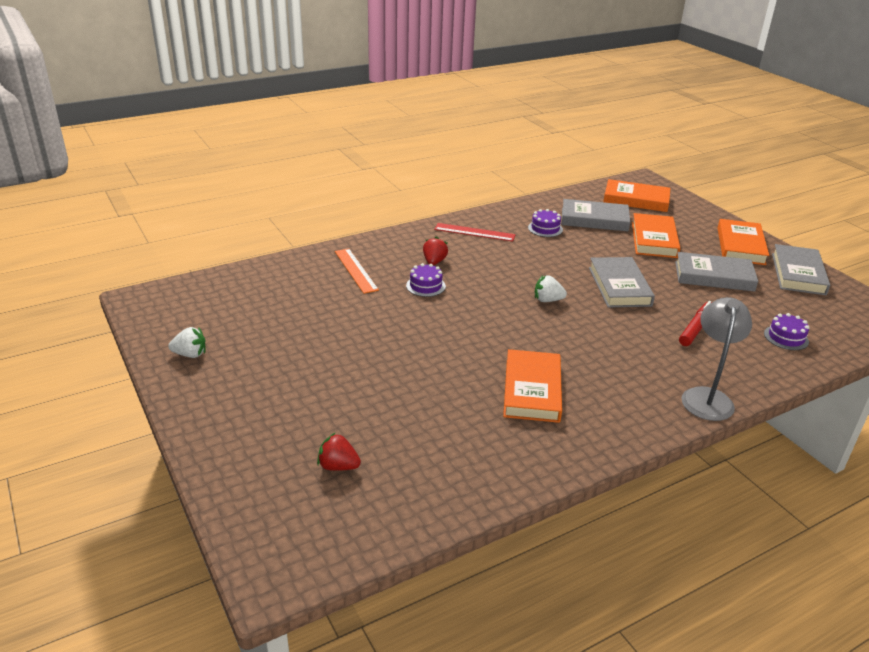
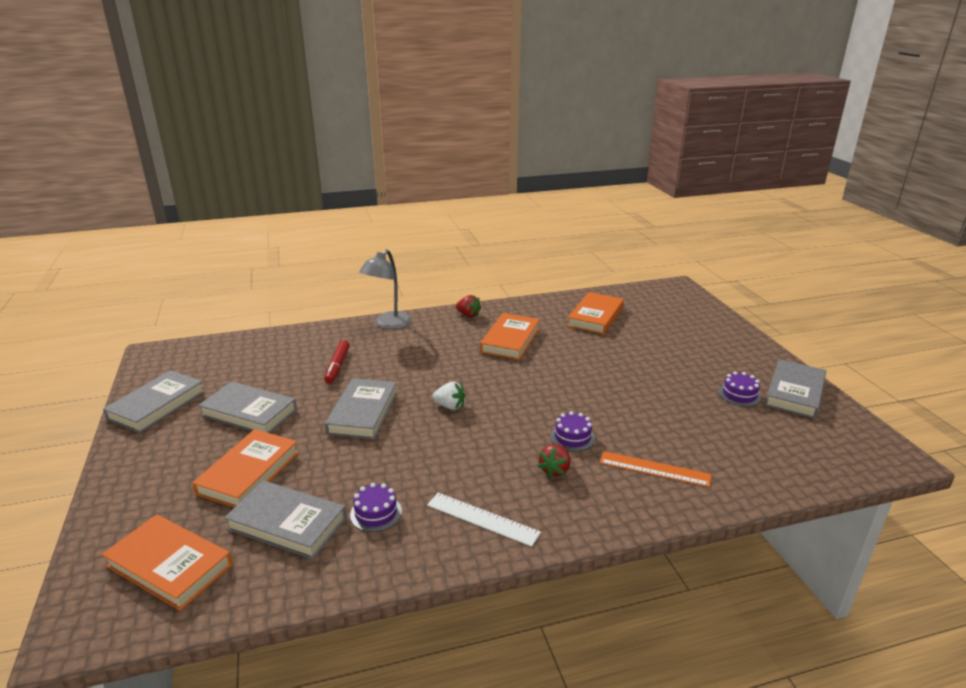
camera: 165 degrees left, 5 degrees down
white strawberry [168,327,206,358] -> grey book [765,359,826,419]
red strawberry [317,432,361,471] -> red strawberry moved to [456,295,481,317]
orange ruler [335,249,379,294] -> orange ruler turned 60 degrees counterclockwise [600,451,711,487]
red ruler [434,223,516,242] -> white ruler [427,493,541,547]
red marker [679,301,712,346] -> red marker turned 45 degrees counterclockwise [324,340,350,384]
orange book [717,219,769,265] -> orange book moved to [567,292,624,334]
purple cake [764,313,809,350] -> purple cake moved to [719,372,761,407]

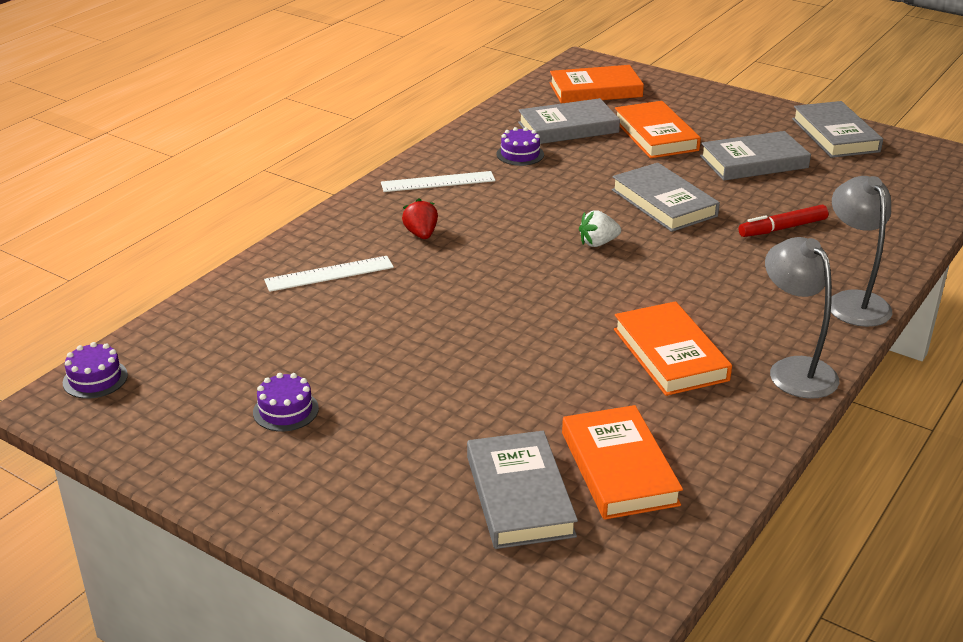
camera: 140 degrees right, 5 degrees up
red marker [324,340,350,384] -> red marker turned 75 degrees counterclockwise [739,205,828,237]
red strawberry [456,295,481,317] -> grey lamp [765,237,839,399]
purple cake [551,411,595,451] -> purple cake moved to [63,342,128,399]
orange ruler [600,451,711,487] -> white ruler [264,256,394,292]
grey book [765,359,826,419] -> grey book moved to [467,431,578,549]

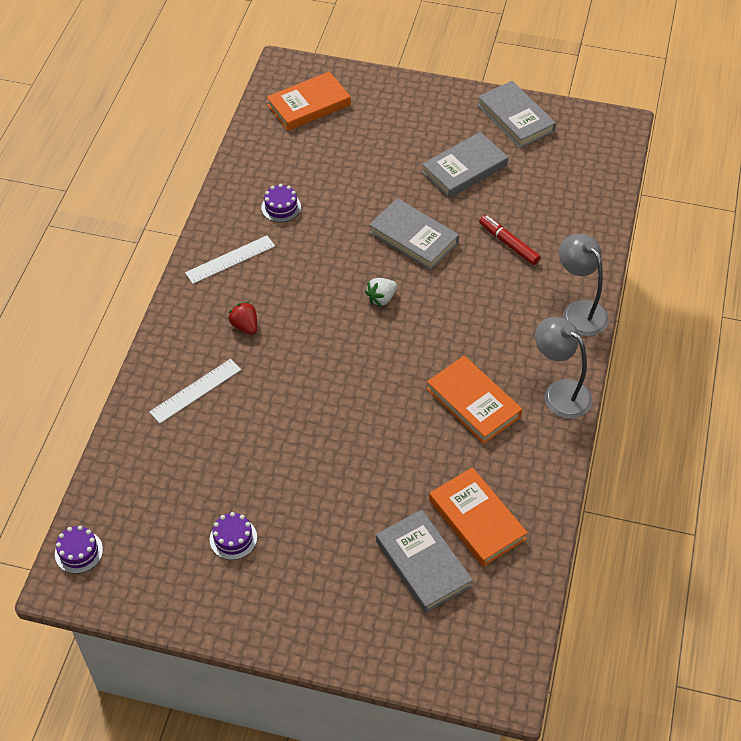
camera: 20 degrees left, 20 degrees up
grey book [518,98,620,144] -> none
orange book [615,101,701,158] -> none
red marker [739,205,828,237] -> red marker turned 90 degrees clockwise [479,215,541,265]

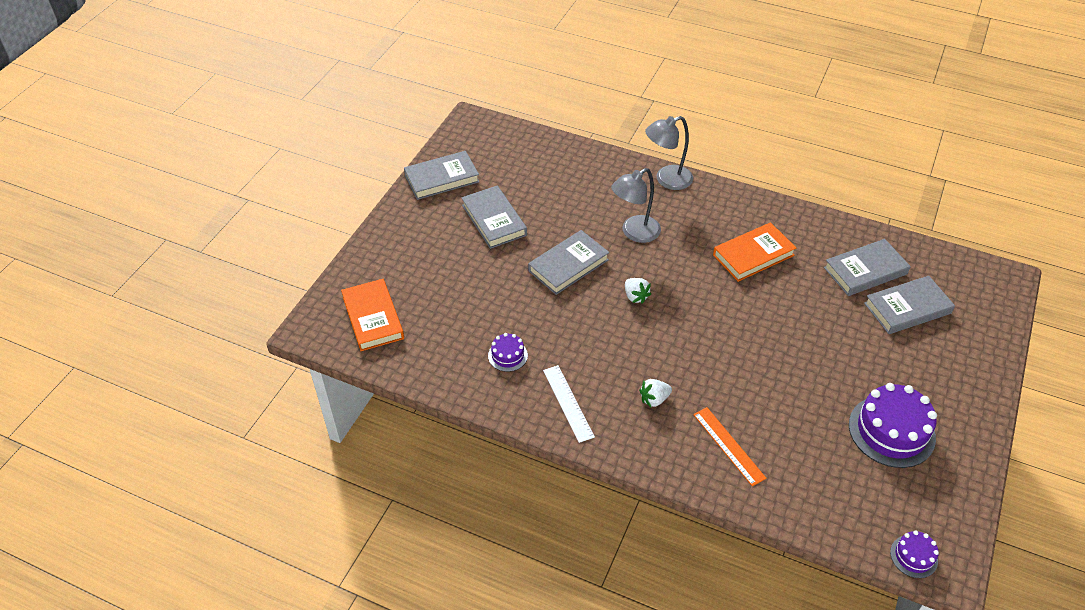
camera: 80 degrees left, 5 degrees down
white ruler [149,359,241,423] -> orange ruler [693,407,766,486]
purple cake [210,512,257,560] -> purple cake [849,383,937,468], size x2.00
red strawberry [228,301,257,335] -> white strawberry [639,379,672,407]
orange book [429,467,528,567] -> grey book [824,239,911,296]
red marker [479,215,541,265] -> none
grey lamp [535,317,592,419] -> grey lamp moved to [611,168,661,243]

